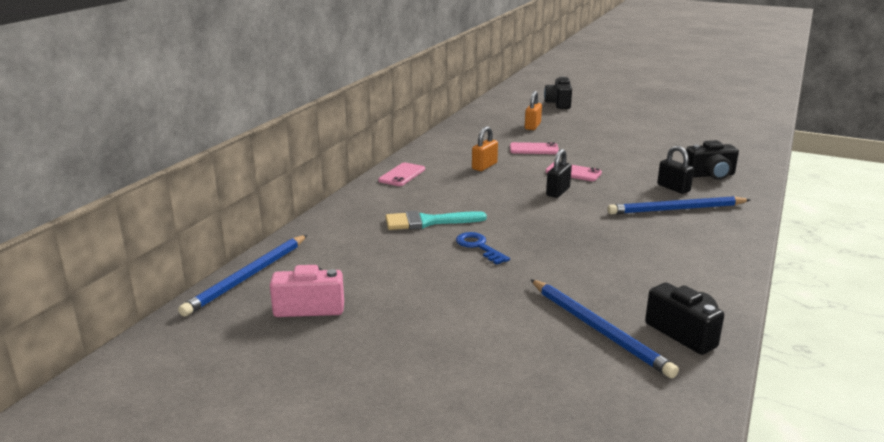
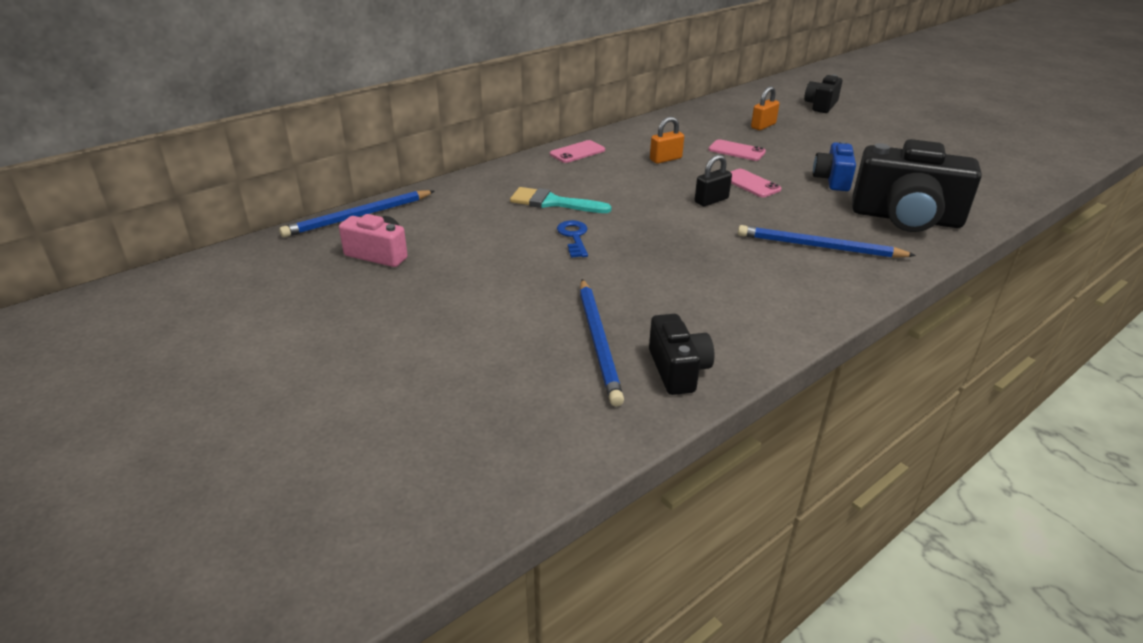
camera: 25 degrees right, 10 degrees up
black padlock [657,146,694,194] -> none
black camera [686,140,739,180] -> black camera [852,139,982,232], size x1.87
none -> blue camera [813,141,856,191]

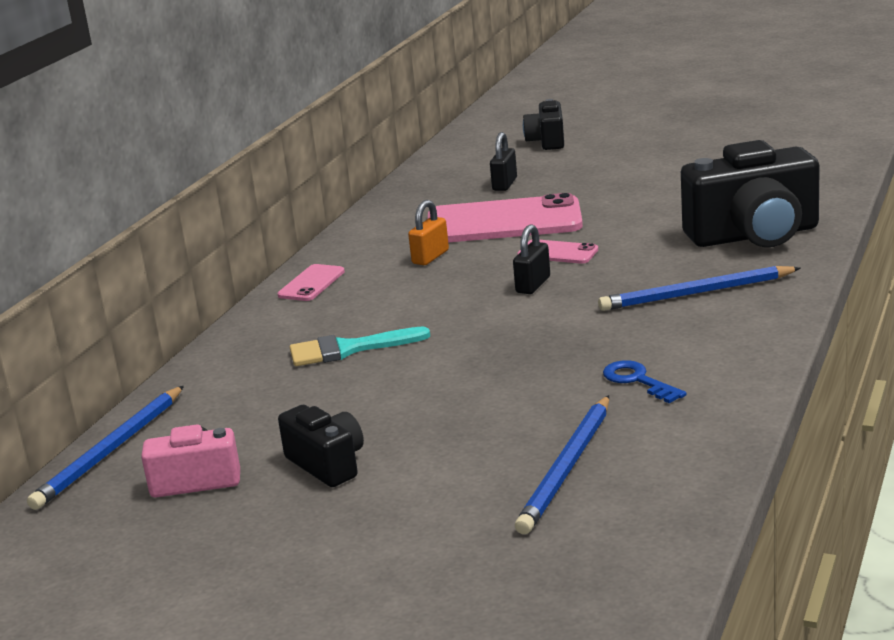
camera: 25 degrees left, 10 degrees down
blue key [557,220,588,258] -> blue key moved to [603,360,687,403]
blue pencil [580,279,624,406] -> blue pencil turned 60 degrees clockwise [515,395,609,534]
black camera [649,314,714,395] -> black camera moved to [278,405,364,487]
pink phone [709,139,766,161] -> pink phone [428,193,583,243], size x2.16
orange padlock [751,86,780,130] -> black padlock [490,132,517,191]
blue camera [813,141,856,191] -> none

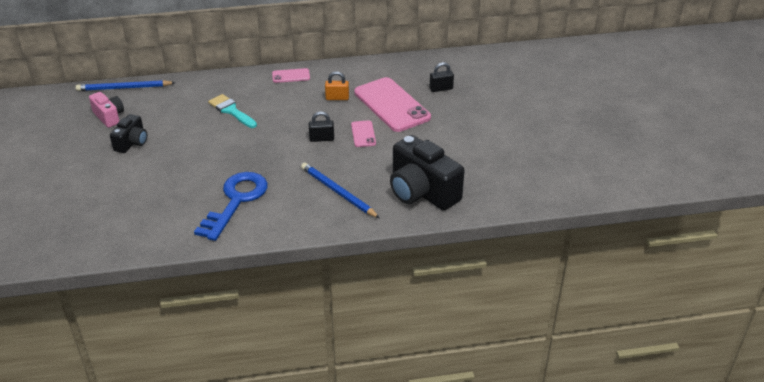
camera: 55 degrees right, 15 degrees up
blue pencil [515,395,609,534] -> none
black camera [523,99,564,150] -> none
blue key [603,360,687,403] -> blue key [194,172,268,241], size x2.12

